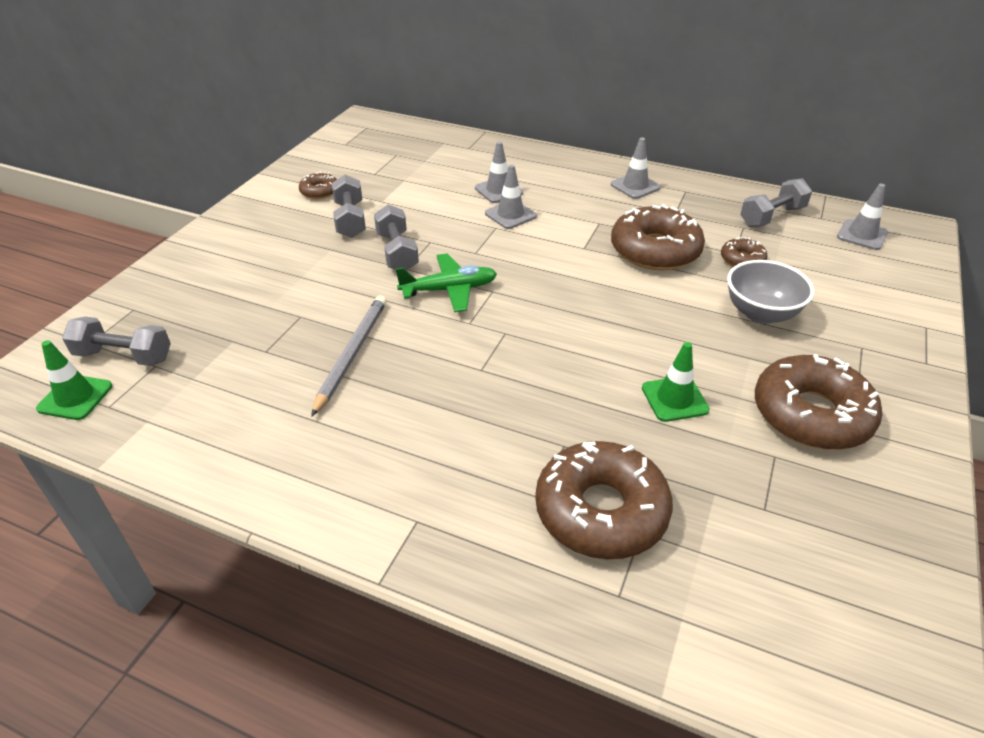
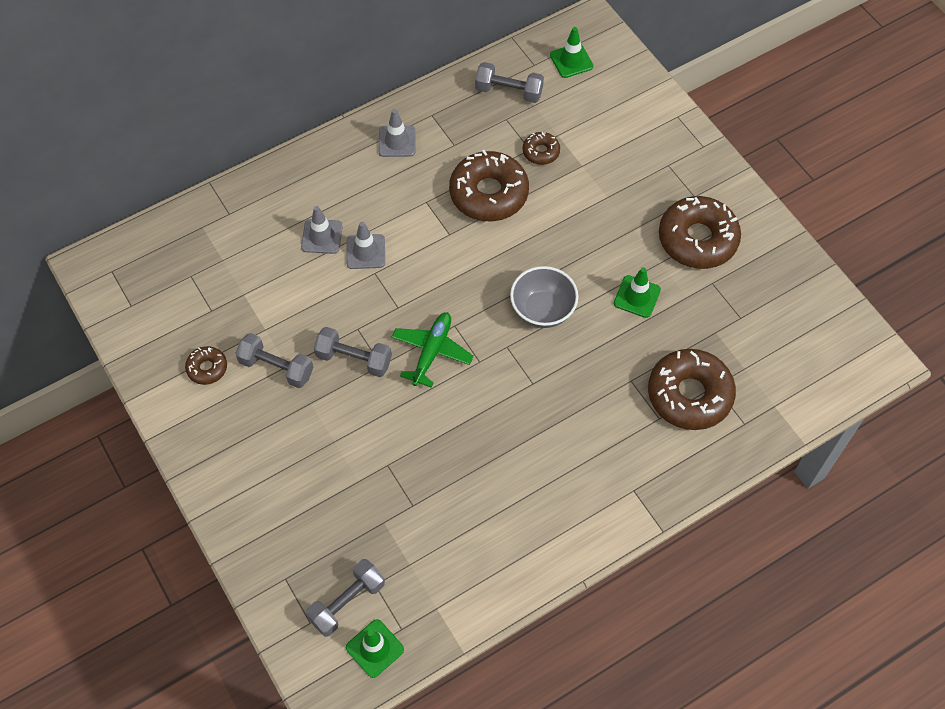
camera: 55 degrees left, 20 degrees up
grey pencil [311,296,387,417] -> none
grey bowl [727,260,814,324] -> grey bowl moved to [510,266,579,328]
grey dumbbell [740,178,812,227] -> grey dumbbell turned 75 degrees counterclockwise [475,62,544,103]
grey traffic cone [837,184,888,250] -> green traffic cone [550,27,593,78]

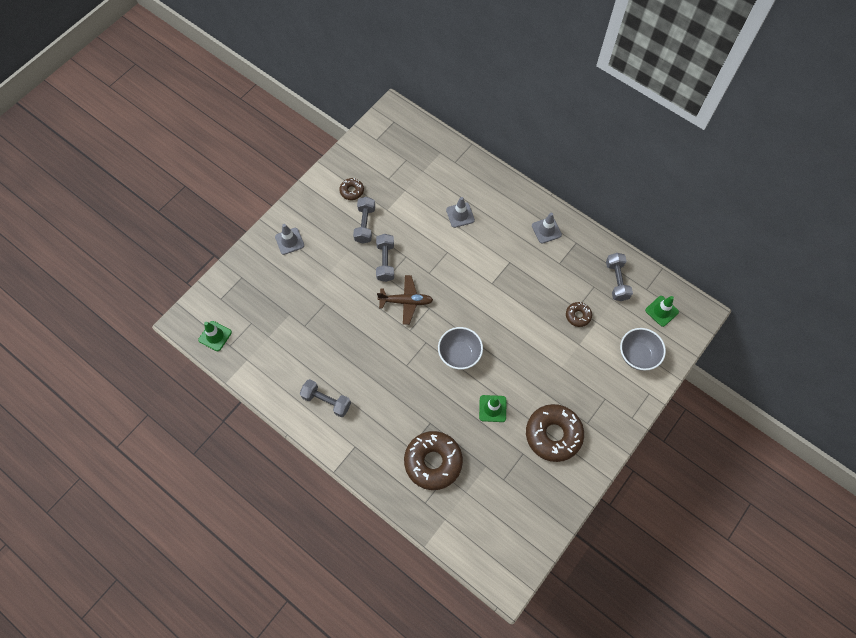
camera: 70 degrees right, 5 degrees up
grey dumbbell [305,559,385,637] -> grey dumbbell moved to [300,379,351,417]
grey traffic cone [347,222,385,269] -> grey traffic cone moved to [275,224,304,255]
green plane [392,312,474,388] -> brown plane [377,275,433,325]
brown donut [449,150,529,221] -> none
none -> grey bowl [620,328,666,371]

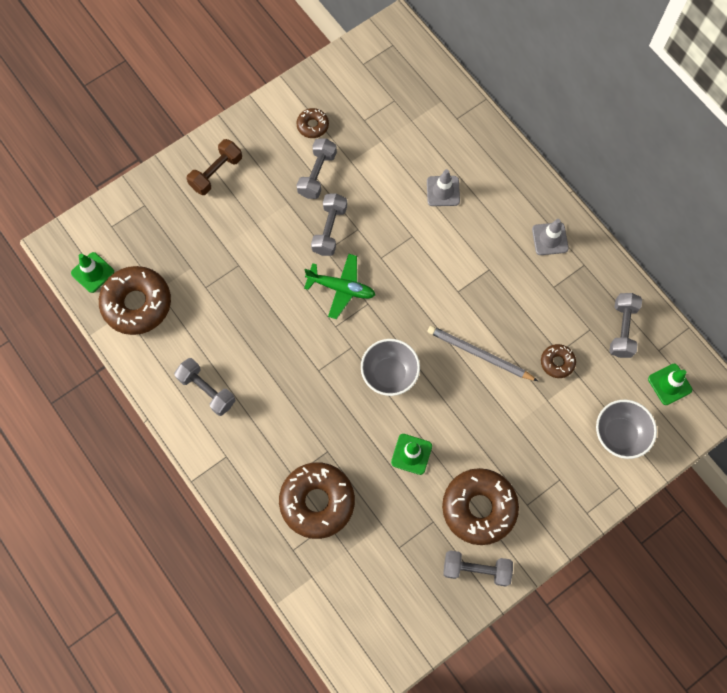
camera: 15 degrees right, 5 degrees up
grey traffic cone [275,224,304,255] -> brown dumbbell [187,139,242,195]
brown plane [377,275,433,325] -> green plane [304,254,375,319]
none -> brown donut [99,266,171,335]
none -> grey pencil [428,326,538,381]
none -> grey dumbbell [443,550,513,587]

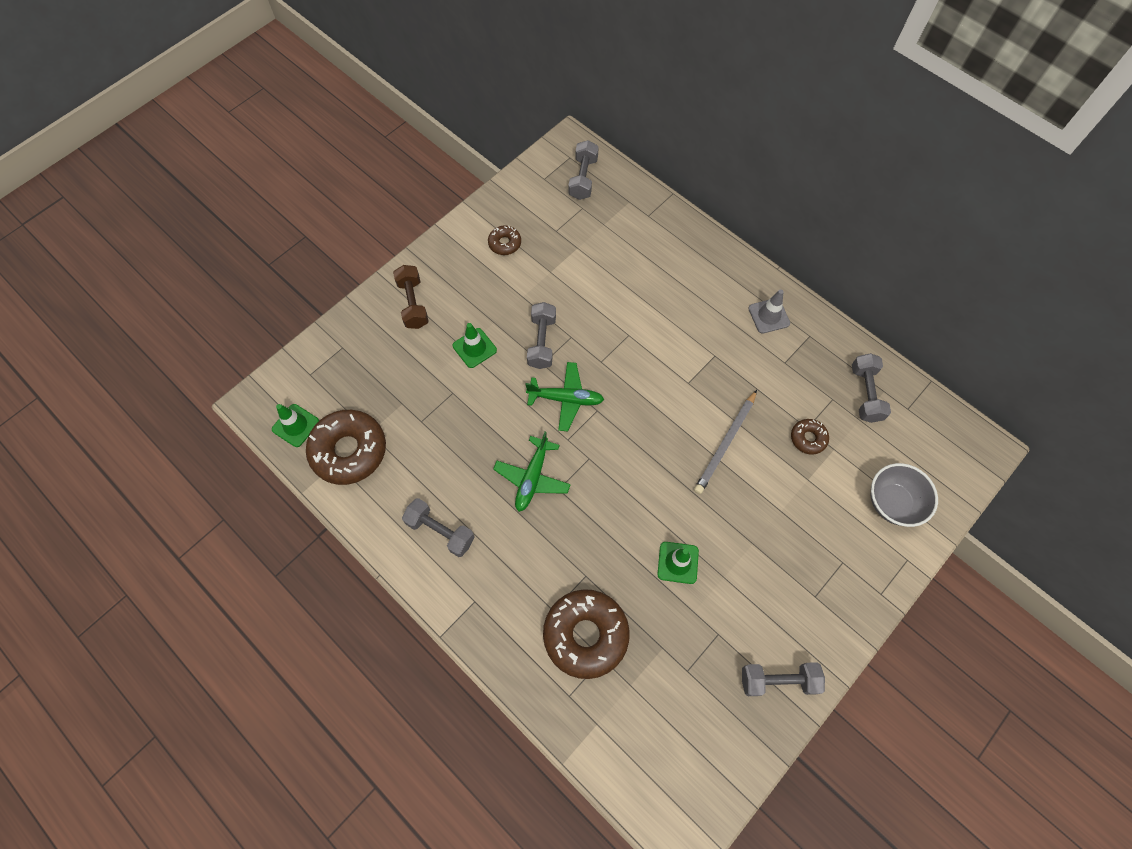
camera: 10 degrees left, 5 degrees down
brown dumbbell [187,139,242,195] -> brown dumbbell turned 45 degrees counterclockwise [393,265,429,329]
grey dumbbell [297,138,337,199] -> grey dumbbell moved to [568,140,599,200]
grey bowl [361,339,420,396] -> none
grey traffic cone [427,169,460,206] -> none
grey pencil [428,326,538,381] -> grey pencil turned 75 degrees counterclockwise [694,390,757,494]
brown donut [442,468,519,545] -> none
green traffic cone [648,364,692,405] -> green traffic cone moved to [453,323,497,368]
none -> green plane [493,432,571,512]

